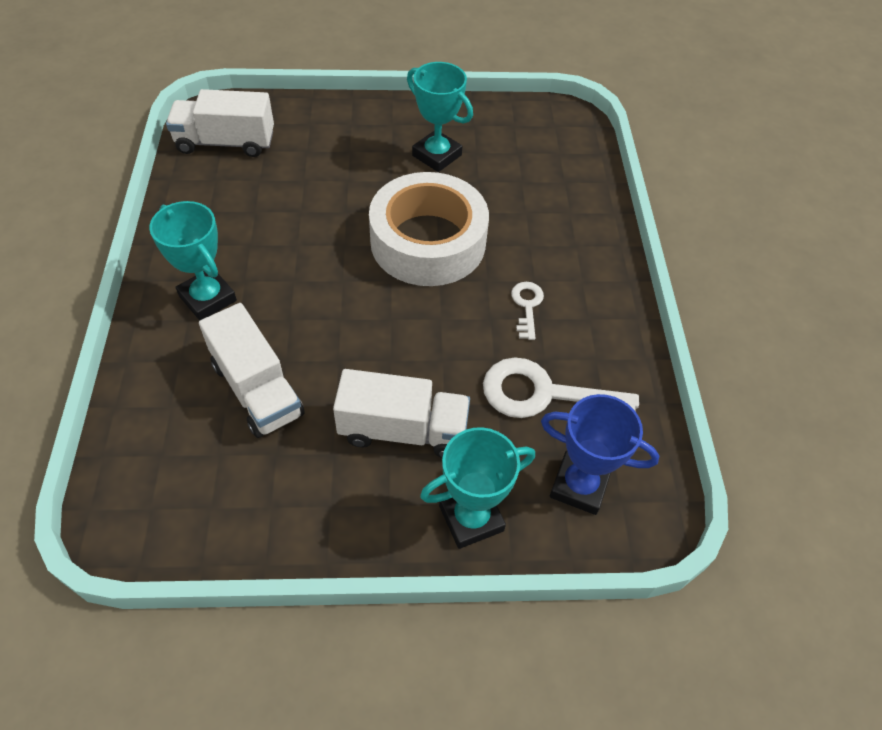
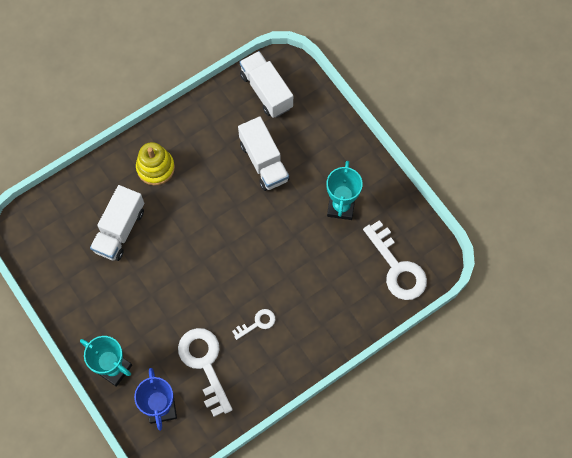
camera: 60 degrees right, 15 degrees up
turquoise trophy [149,201,237,321] -> yellow stacking toy [136,142,175,185]
white truck [333,369,470,458] -> white truck moved to [238,117,289,191]
white tape [369,172,489,286] -> none
none -> white key [363,220,427,300]

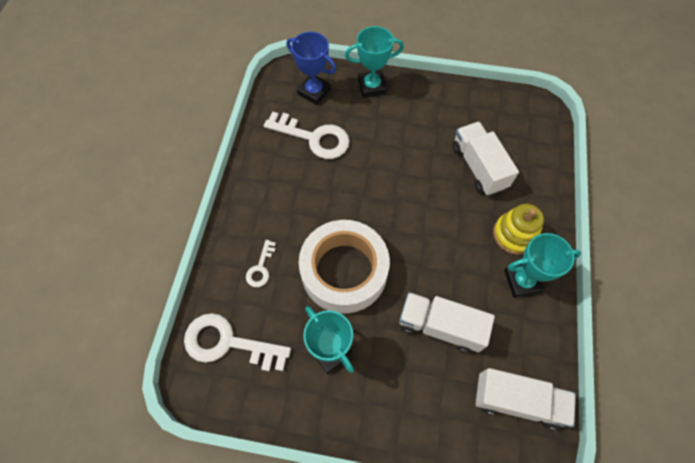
camera: 135 degrees right, 5 degrees down
white key [232,309,275,340] -> white key moved to [246,240,276,287]
none -> white tape [299,220,390,314]
none -> turquoise trophy [504,233,581,298]

